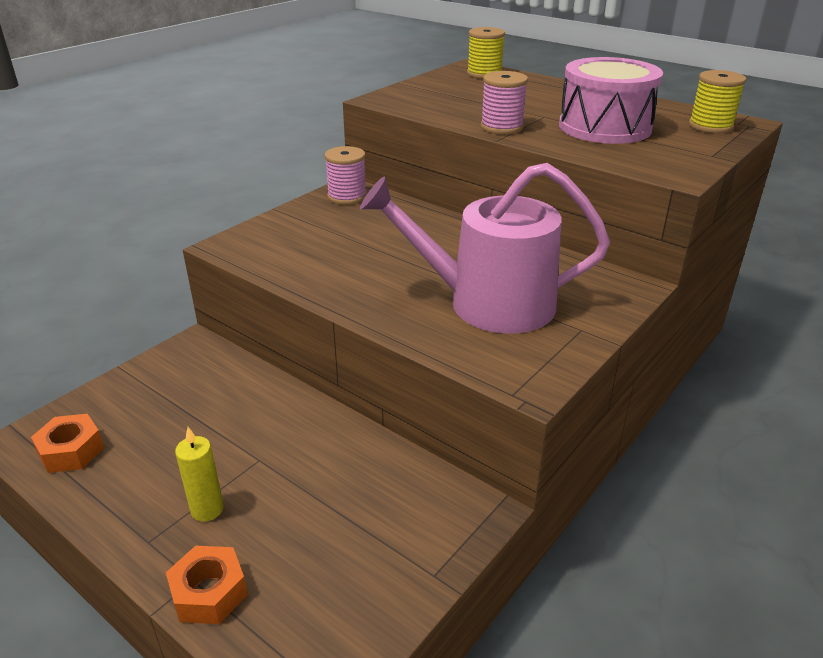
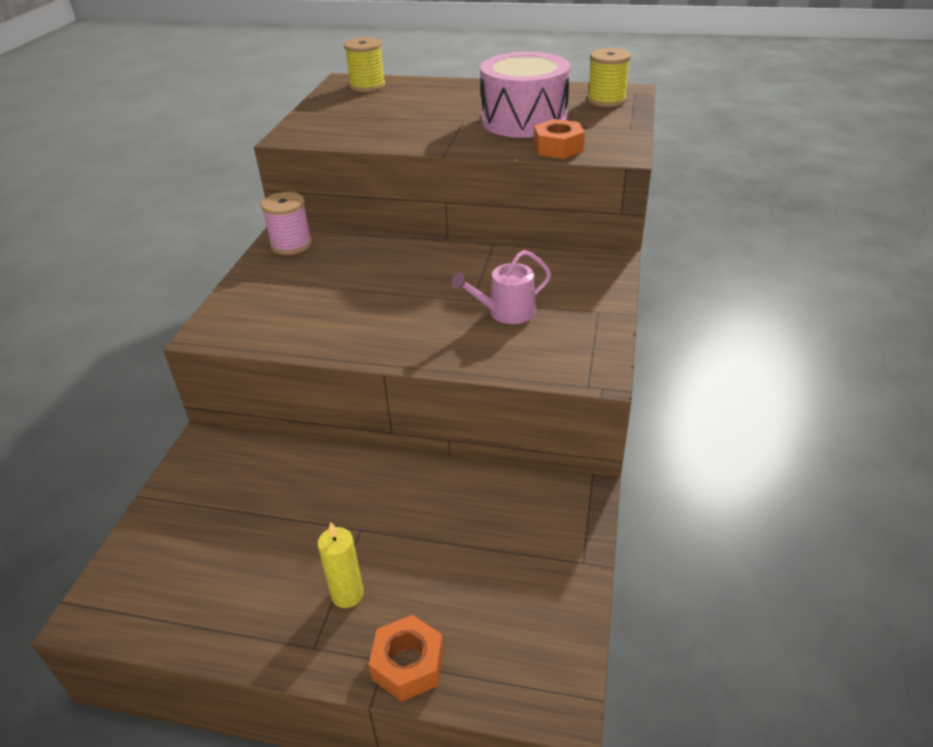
camera: 25 degrees left, 5 degrees up
orange nut [31,414,104,473] -> orange nut moved to [534,119,585,159]
pink watering can [360,163,610,334] -> pink watering can [452,250,551,324], size x0.47
pink spool [481,71,528,134] -> none

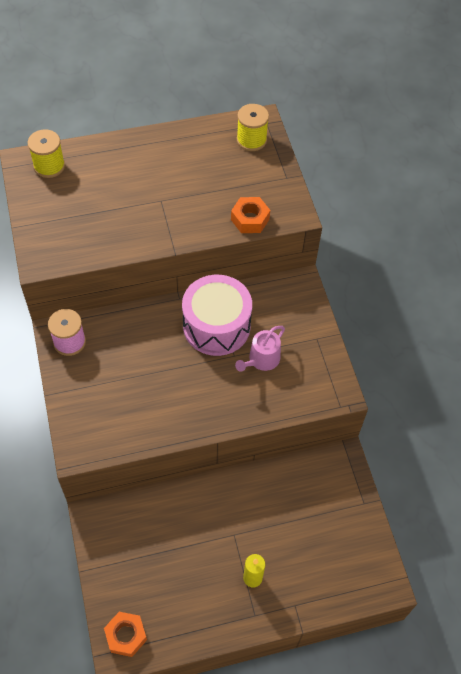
camera: 30 degrees left, 20 degrees up
orange nut [369,615,444,702] -> orange nut moved to [104,612,147,657]
pink drum [480,52,570,138] -> pink drum moved to [182,275,252,356]

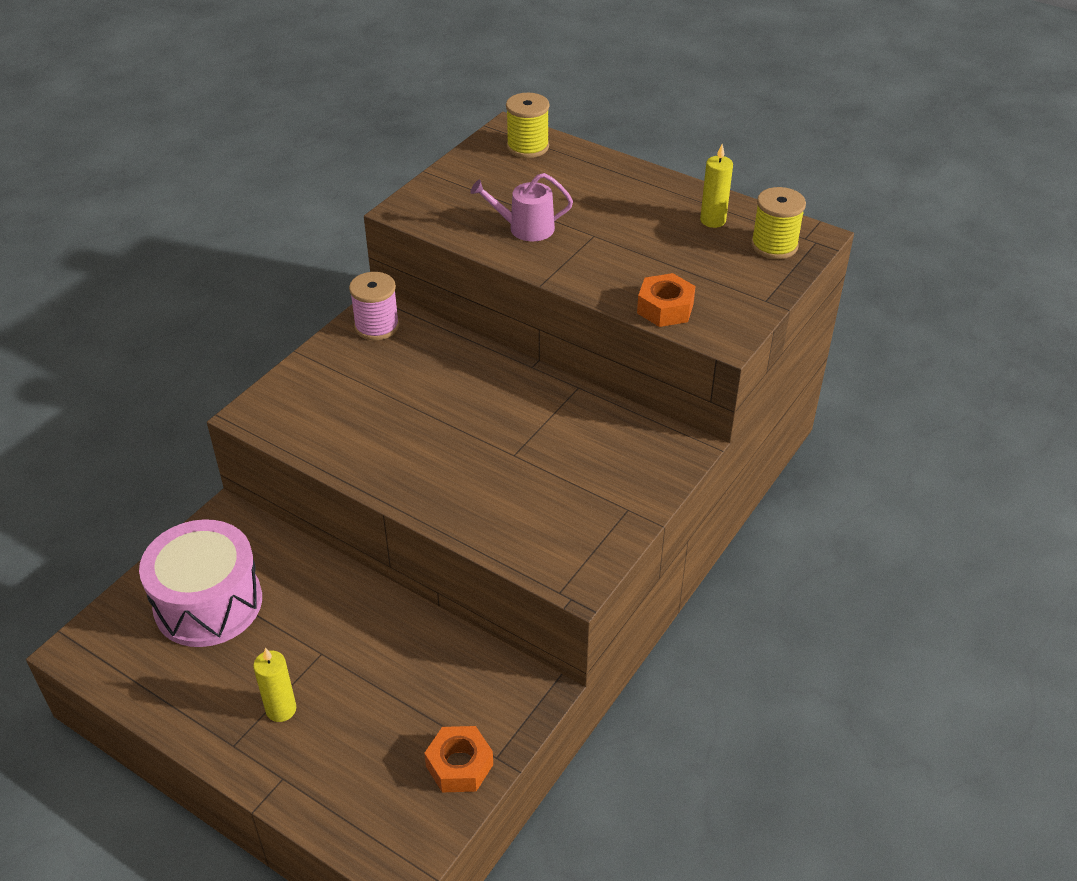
camera: 50 degrees right, 15 degrees down
orange nut [104,612,147,657] -> orange nut moved to [424,726,493,792]
pink drum [182,275,252,356] -> pink drum moved to [139,519,262,647]
pink watering can [235,326,285,372] -> pink watering can moved to [470,173,573,241]
none -> yellow candle [700,144,733,228]

